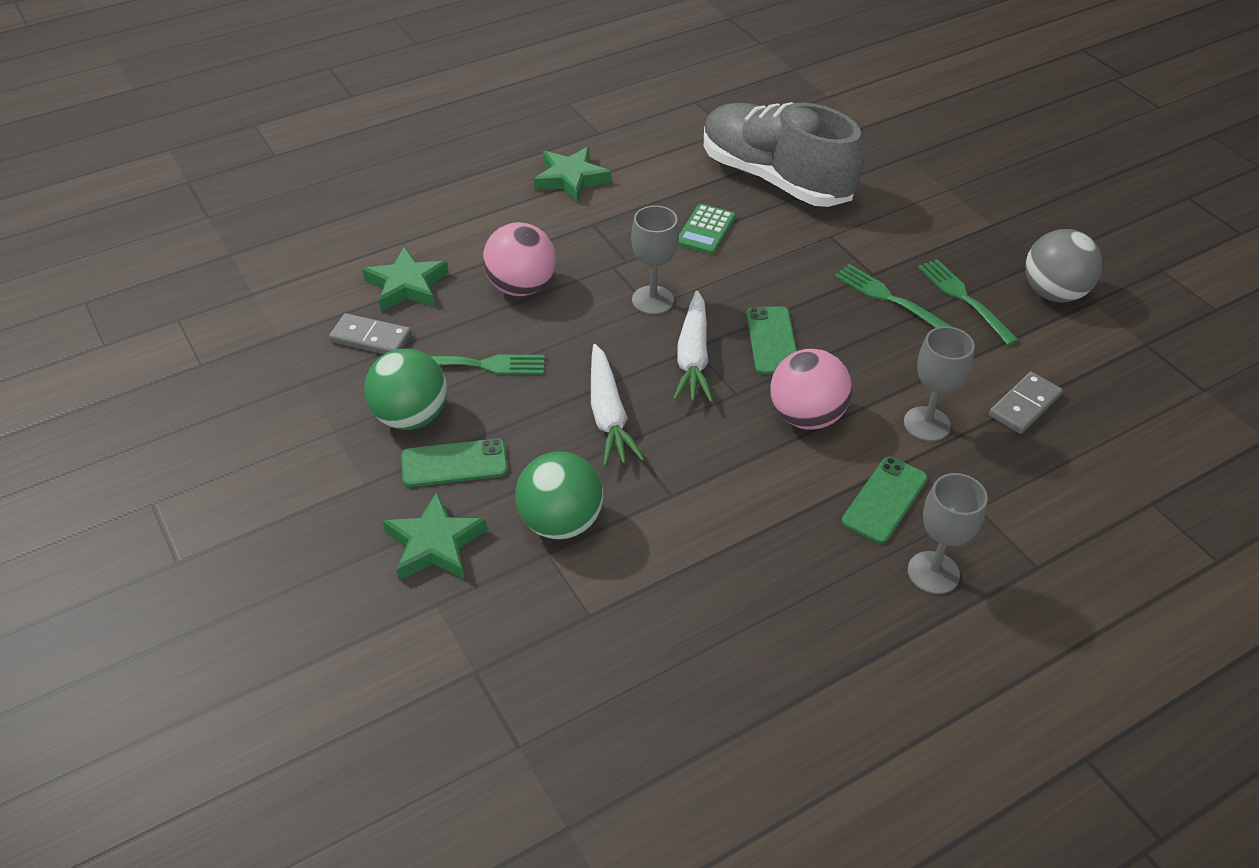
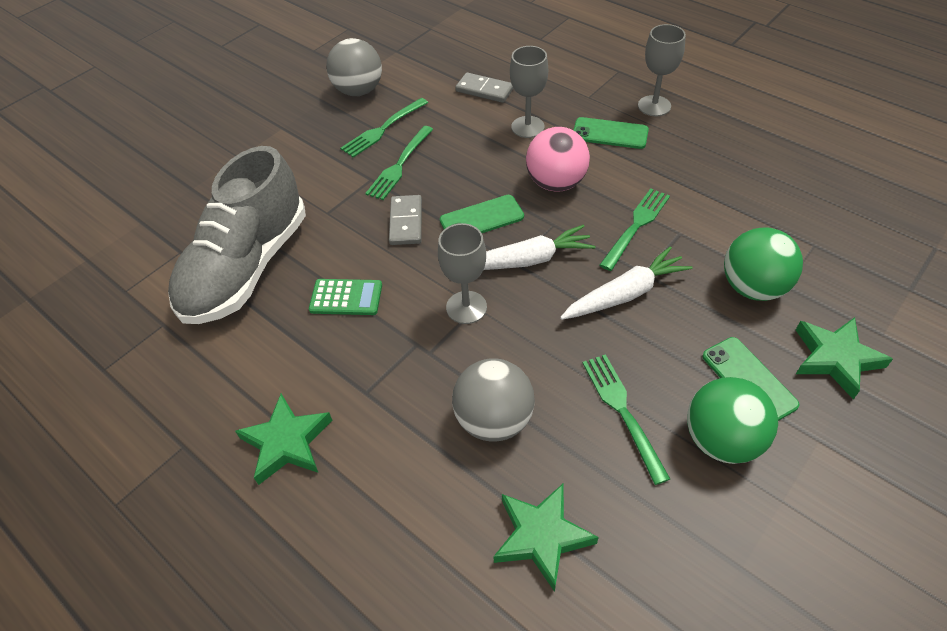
camera: 105 degrees left, 5 degrees up
grey domino [329,313,412,354] -> grey domino moved to [389,195,422,245]
pink ball [483,222,556,296] -> grey ball [452,358,535,441]
none -> green fork [600,188,670,271]

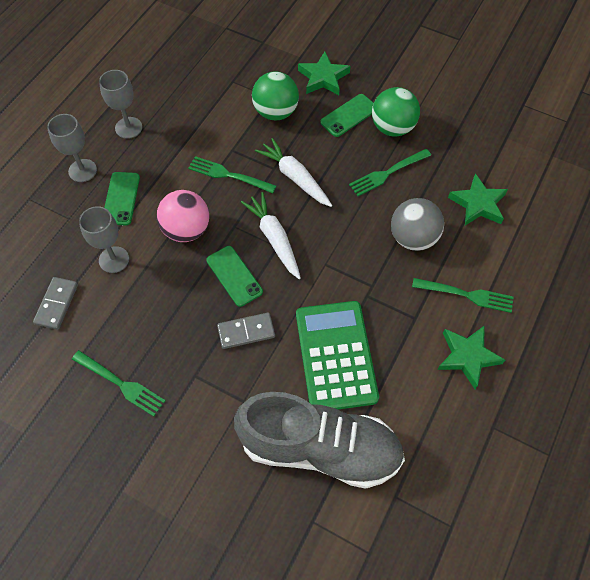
camera: 105 degrees left, 10 degrees up
green calculator [309,279,382,315] -> green calculator [296,301,379,410], size x2.00
grey ball [326,38,382,96] -> none
green fork [365,126,433,200] -> green fork moved to [412,278,513,313]
grey goblet [438,223,487,324] -> grey goblet moved to [99,70,142,139]

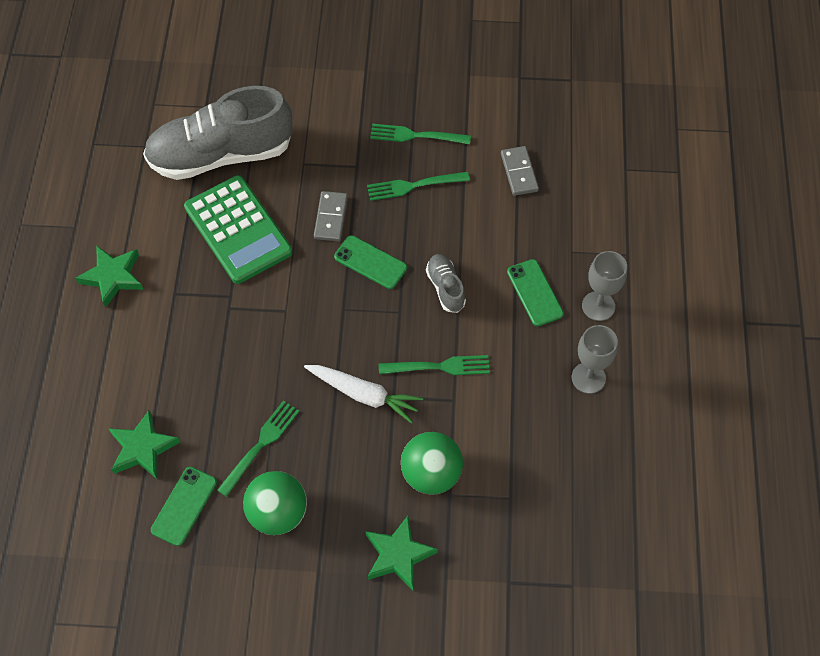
camera: 155 degrees right, 0 degrees up
grey goblet [79,206,129,273] -> none
pink ball [157,190,209,242] -> grey shoe [426,254,466,313]
grey domino [217,313,275,349] -> grey domino turned 45 degrees counterclockwise [314,191,348,241]
white carrot [241,192,301,279] -> none
green phone [320,94,374,137] -> green phone moved to [151,467,217,546]
grey ball [391,198,444,251] -> none
green fork [412,278,513,313] -> green fork moved to [367,172,470,201]

